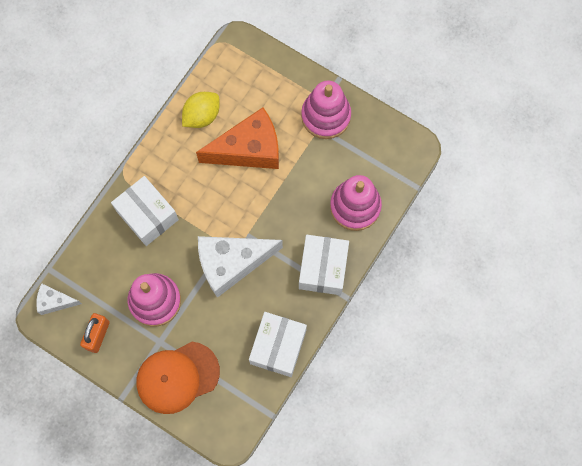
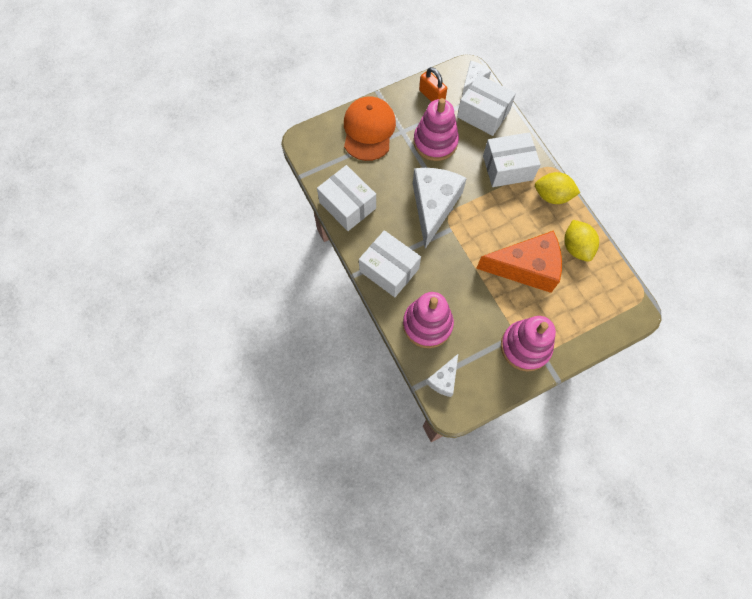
camera: 120 degrees right, 5 degrees down
orange cheese [196,107,279,169] -> orange cheese turned 105 degrees counterclockwise [476,230,562,293]
none -> white cheese [426,354,458,397]
none -> white box [457,74,516,136]
none -> yellow lemon [535,172,580,204]

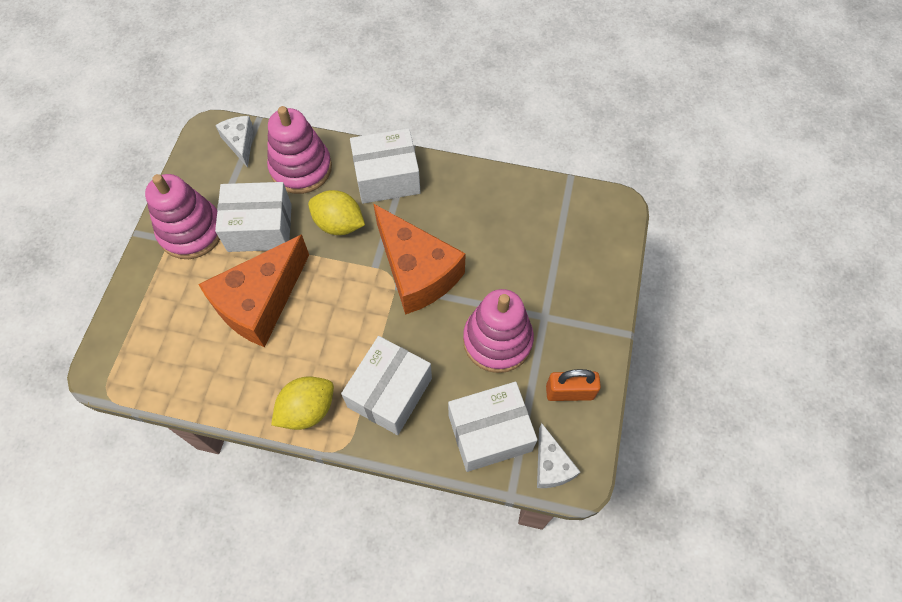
camera: 130 degrees right, 5 degrees down
white box [317,165,376,231] -> white box moved to [215,182,292,252]
orange cap [344,96,396,161] -> none
white cheese [413,168,467,249] -> orange cheese [373,204,466,315]
yellow lemon [565,220,599,262] -> yellow lemon moved to [308,190,365,235]

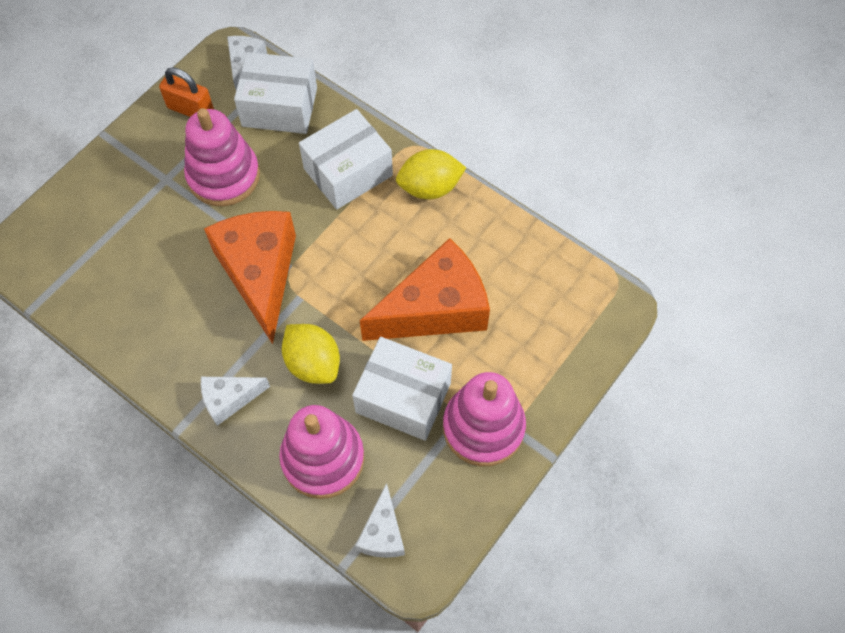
camera: 155 degrees left, 0 degrees up
white box [350,128,421,204] -> white cheese [201,377,270,426]

